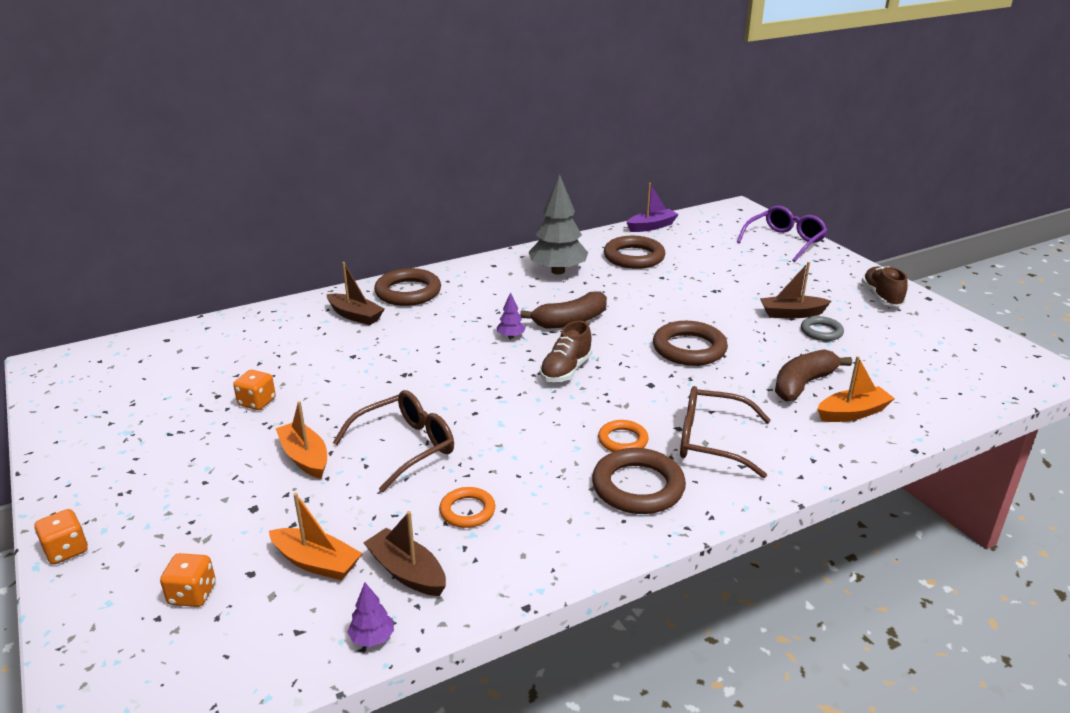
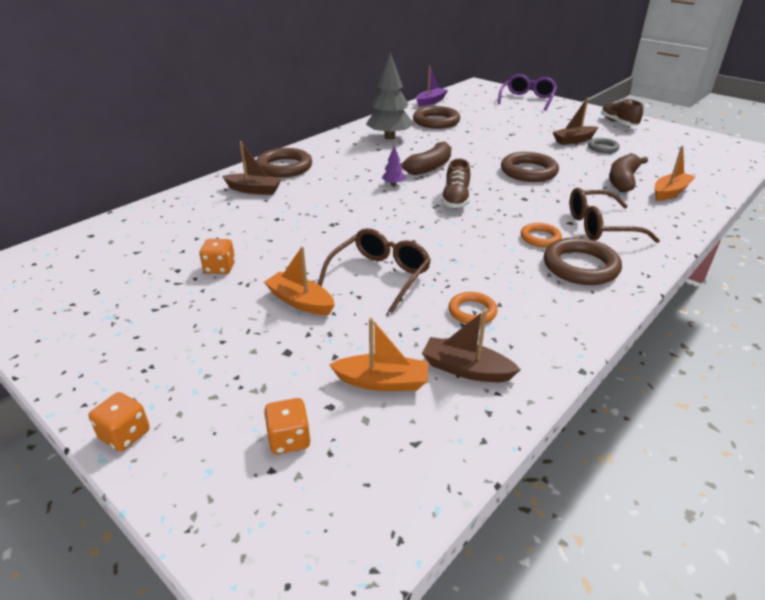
camera: 20 degrees left, 5 degrees up
purple tree [347,582,394,647] -> none

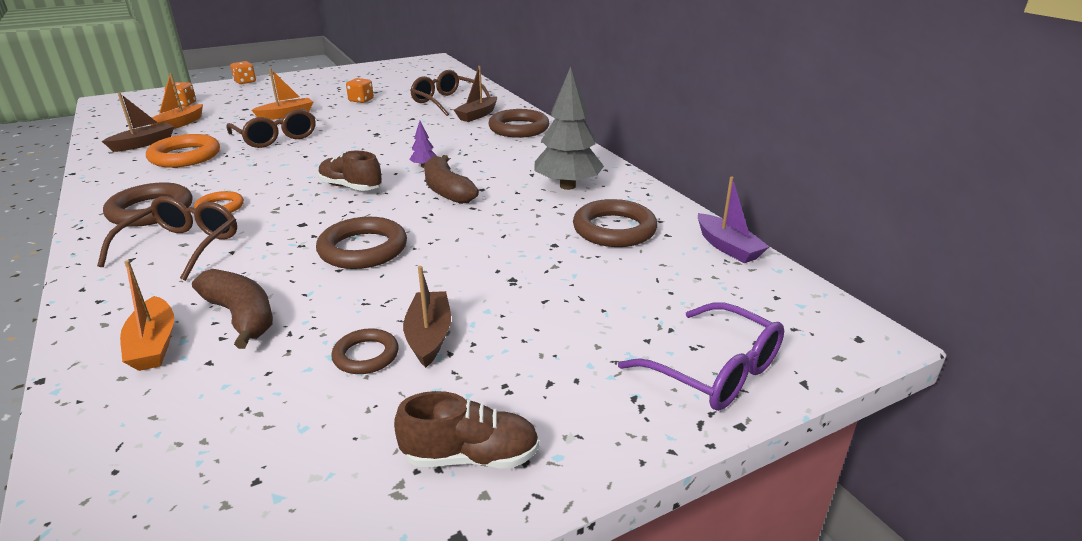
camera: 110 degrees right, 5 degrees down
orange ring [448,292,498,325] -> orange ring [146,134,220,168], size x1.72
grey ring [588,138,620,153] -> brown ring [331,328,399,374]
none -> brown glasses [410,70,491,116]

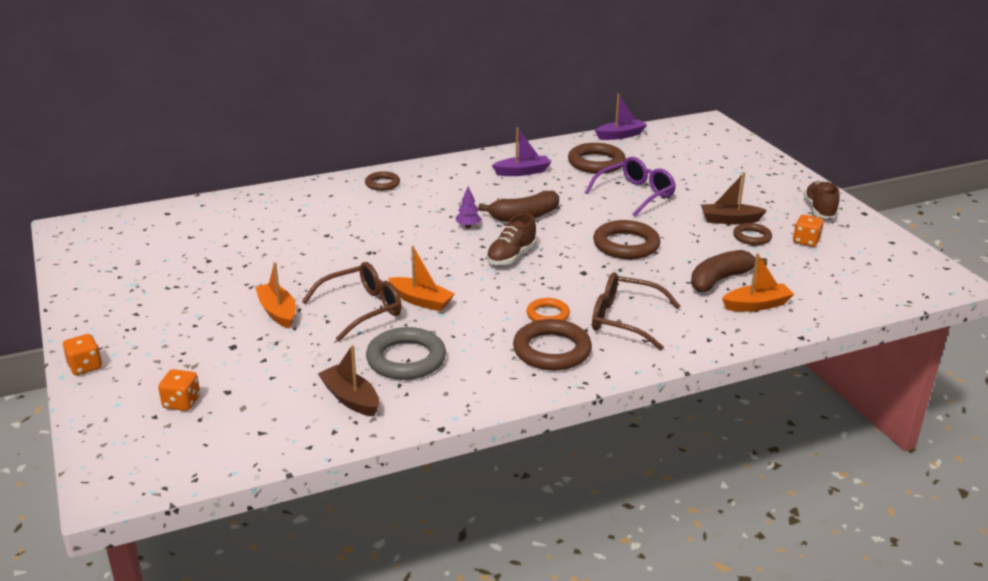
camera: 85 degrees left, 0 degrees up
orange ring [146,134,220,168] -> grey ring [366,327,446,380]
orange boat [150,73,203,129] -> orange boat moved to [388,246,455,311]
orange dice [346,78,374,103] -> orange dice moved to [793,215,824,247]
brown glasses [410,70,491,116] -> none
brown boat [454,66,497,122] -> none
brown ring [488,109,549,138] -> brown ring [365,171,400,191], size x0.58
grey tree [534,66,604,190] -> purple boat [492,127,551,176]
purple glasses [618,303,784,411] -> purple glasses moved to [585,157,676,217]

